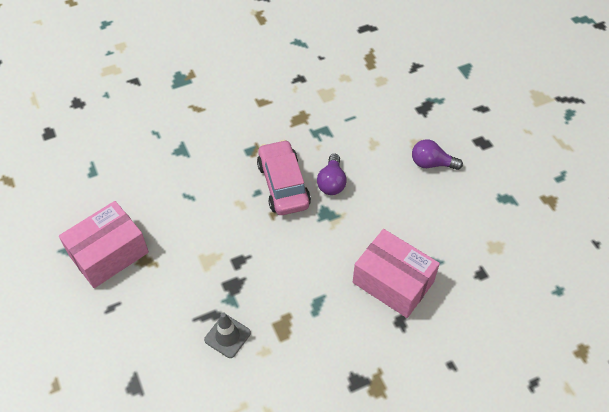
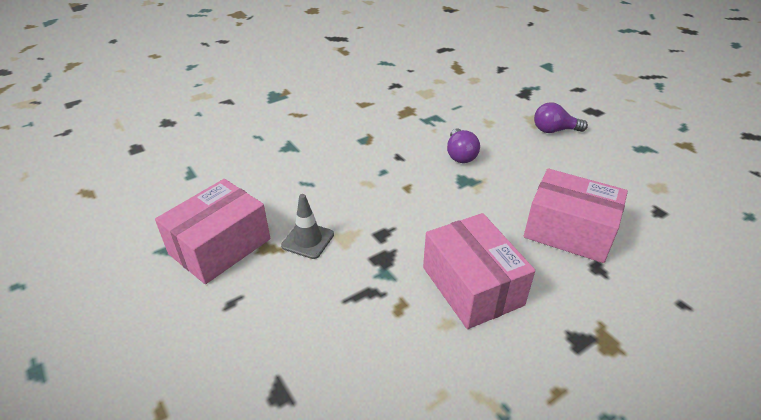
camera: 10 degrees left, 15 degrees down
grey traffic cone [204,312,251,358] -> grey traffic cone moved to [281,194,334,259]
pink car [257,140,311,215] -> none
none -> pink box [423,213,535,329]

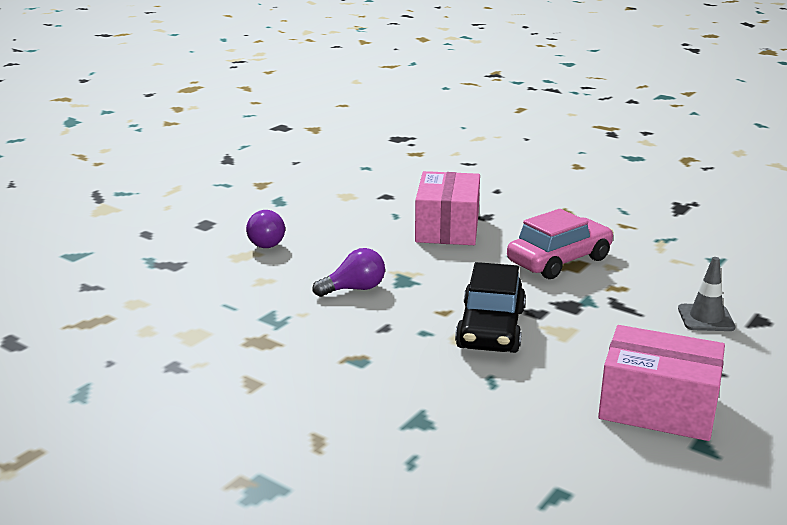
camera: 110 degrees left, 15 degrees down
grey traffic cone [281,194,334,259] -> grey traffic cone moved to [678,257,735,331]
pink box [423,213,535,329] -> pink car [507,209,614,279]
none -> black car [455,262,526,353]

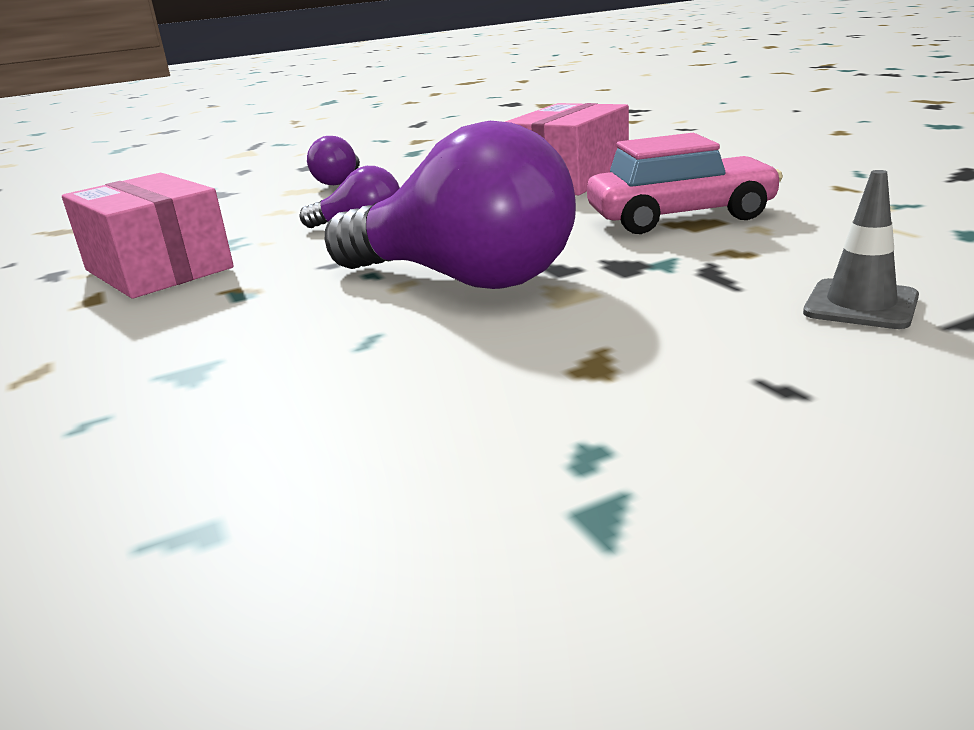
camera: 30 degrees right, 0 degrees up
black car [455,262,526,353] -> purple light bulb [325,121,576,289]
pink box [598,325,725,441] -> pink box moved to [62,173,234,299]

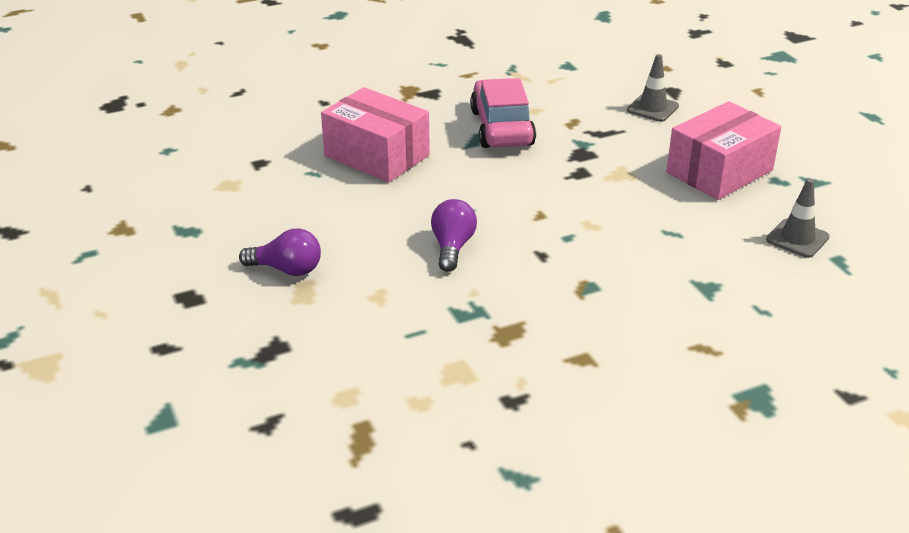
camera: 90 degrees left, 10 degrees up
pink box [62,173,234,299] -> pink box moved to [667,101,781,200]
purple light bulb [325,121,576,289] -> none
none -> grey traffic cone [766,178,829,258]

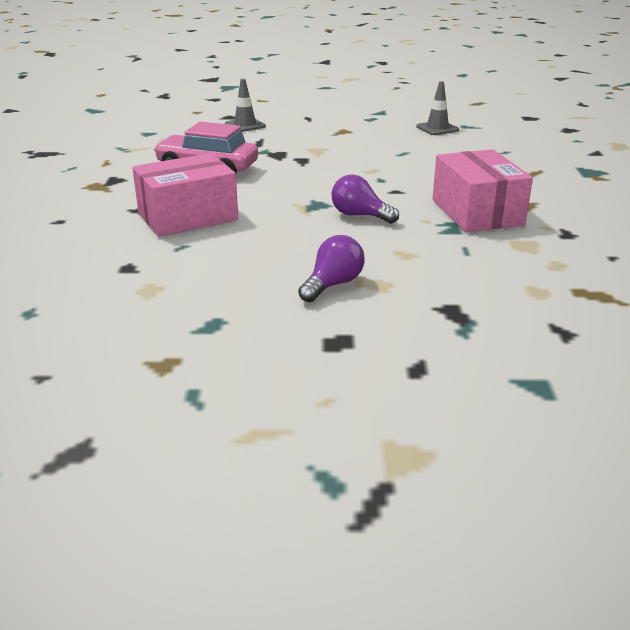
camera: 65 degrees left, 5 degrees down
pink box [667,101,781,200] -> pink box moved to [433,149,533,232]

